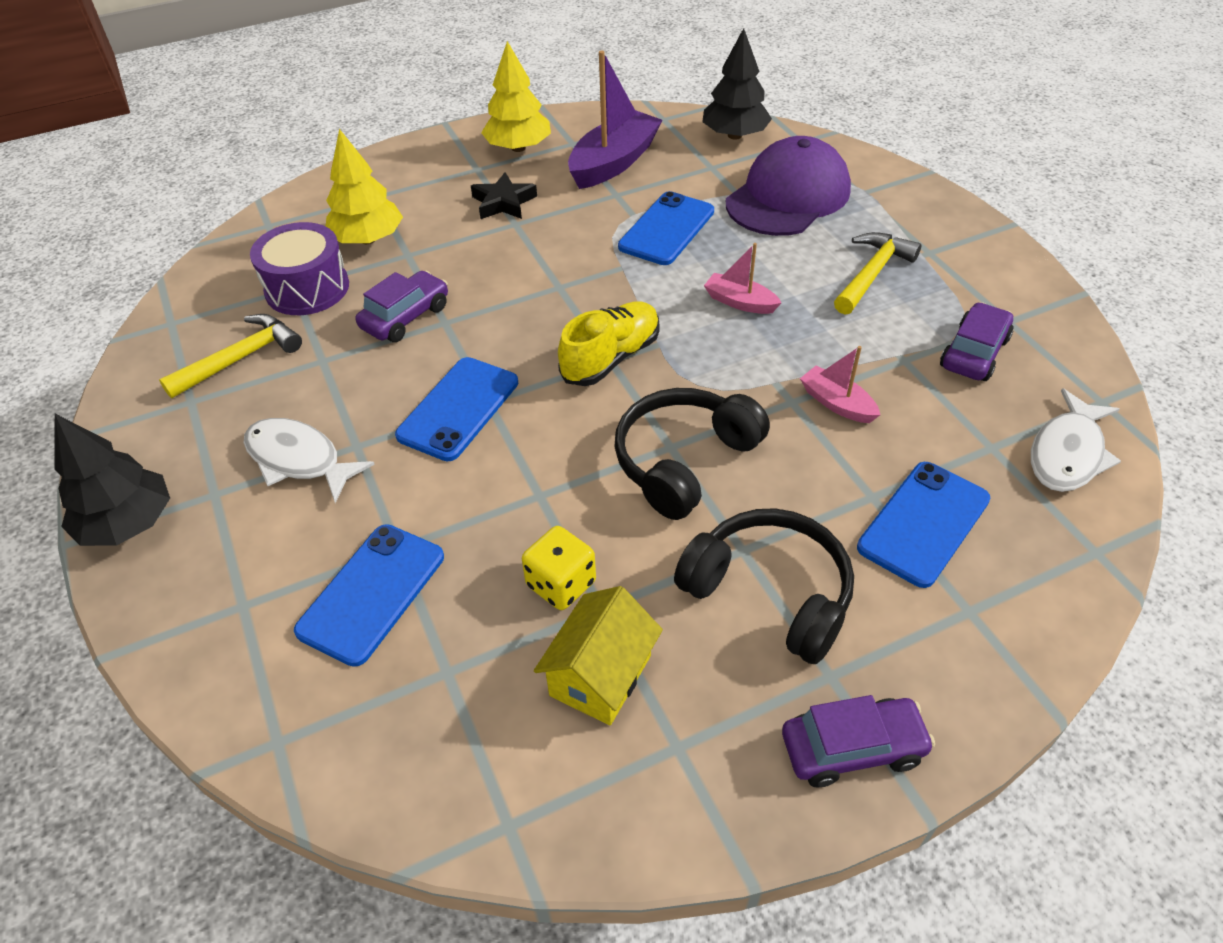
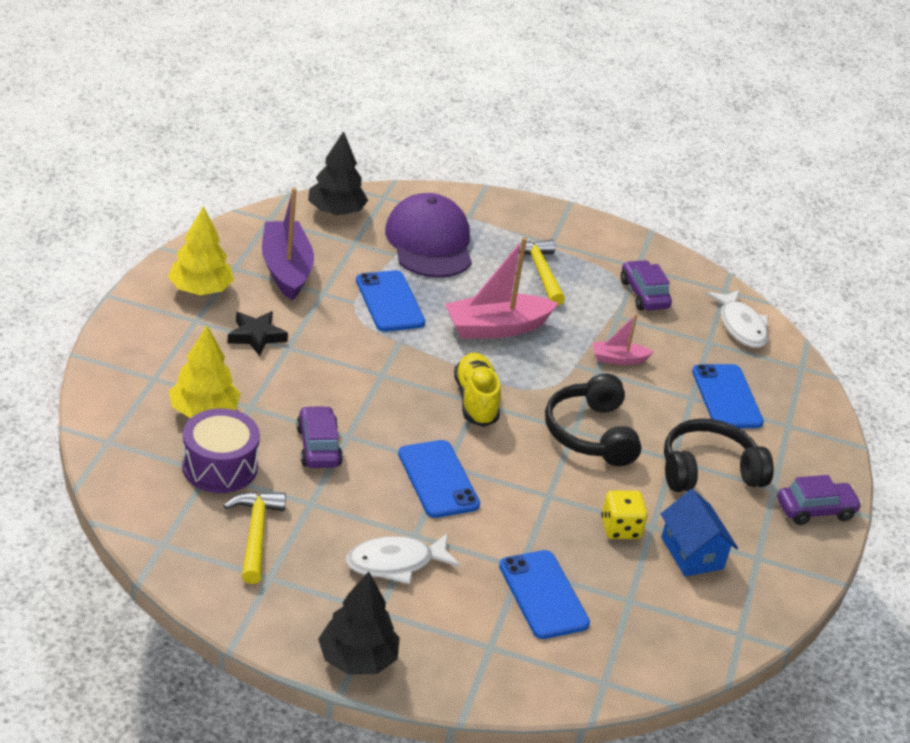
camera: 55 degrees left, 10 degrees down
yellow house [534,586,663,725] -> blue house [661,489,738,577]
pink boat [704,243,781,314] -> pink boat [445,237,558,339], size x1.90
purple car [782,695,935,787] -> purple car turned 45 degrees clockwise [777,475,862,525]

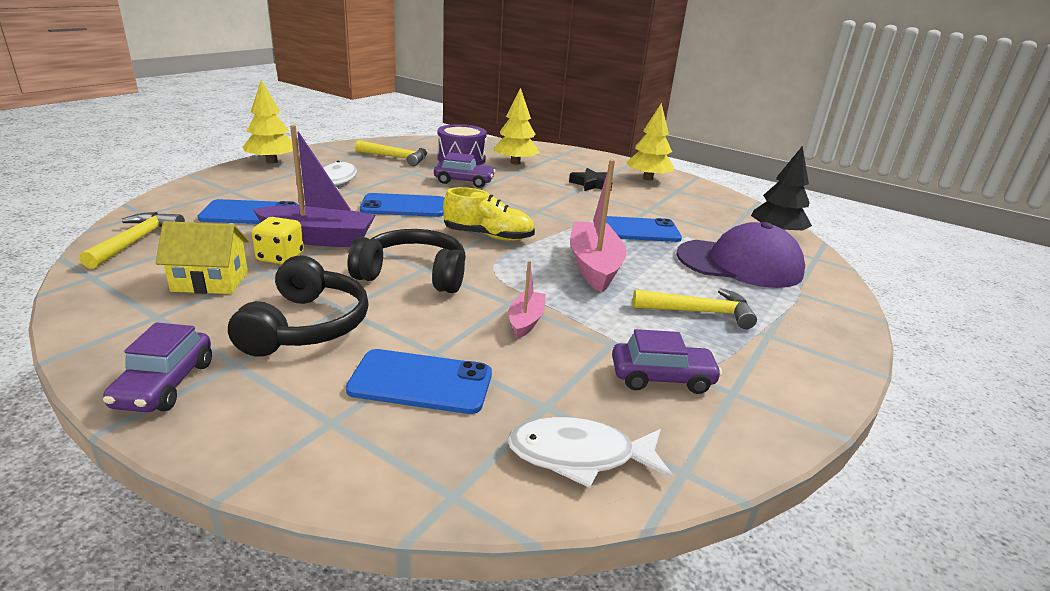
camera: 110 degrees right, 10 degrees down
purple boat [262,187,314,301] -> purple boat moved to [253,125,376,247]
black tree [318,571,400,675] -> yellow tree [243,80,293,164]
blue house [661,489,738,577] -> yellow house [155,221,249,294]
none -> yellow hammer [79,212,185,269]

